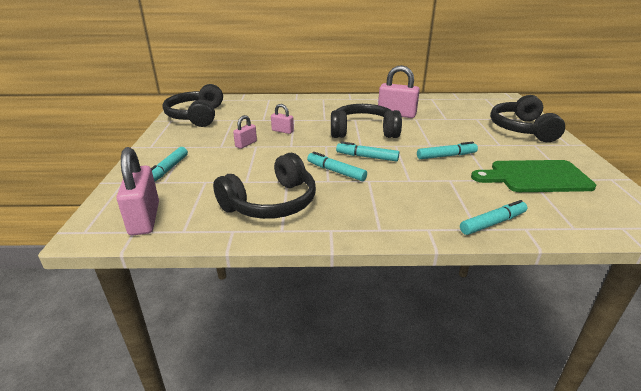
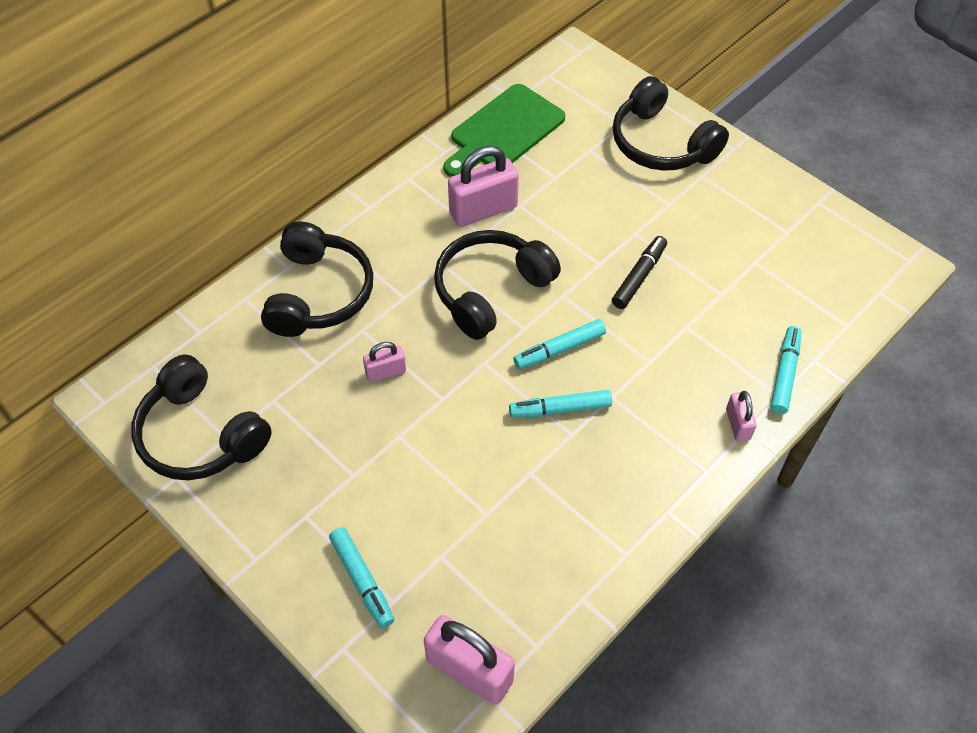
camera: 45 degrees left, 25 degrees up
black headphones [213,153,316,219] -> black headphones moved to [261,222,373,337]
pink padlock [233,115,257,149] -> pink padlock moved to [726,391,756,442]
turquoise marker [417,142,478,159] -> black marker [612,236,667,309]
green cutting board [471,160,596,192] -> green cutting board moved to [443,84,565,177]

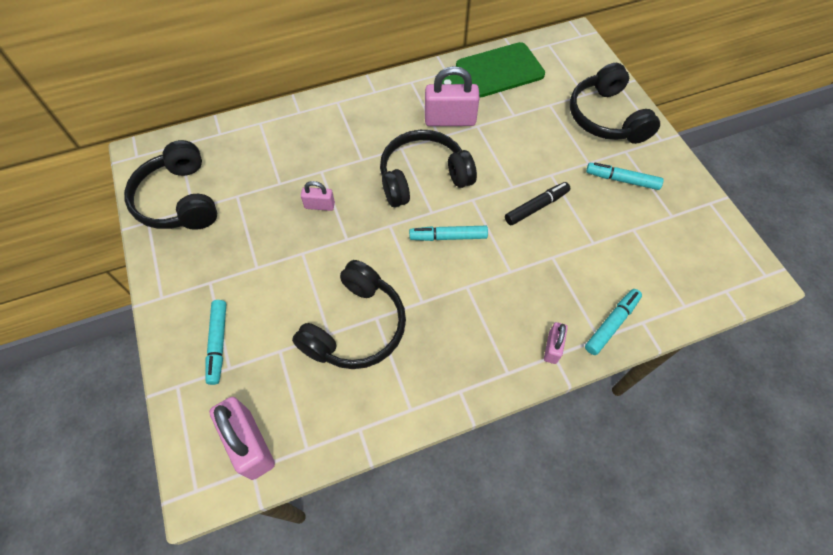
camera: 25 degrees right, 5 degrees up
black headphones [261,222,373,337] -> black headphones moved to [292,260,406,369]
turquoise marker [509,390,612,418] -> turquoise marker moved to [586,163,664,190]

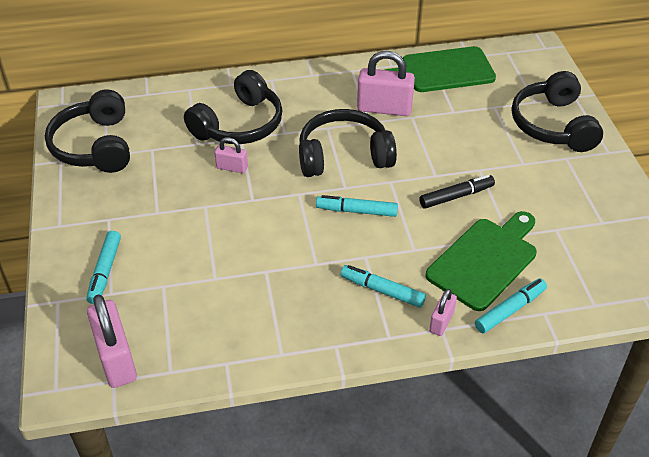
camera: 10 degrees right, 15 degrees down
black headphones [292,260,406,369] -> black headphones moved to [184,70,282,144]
turquoise marker [586,163,664,190] -> turquoise marker moved to [341,265,426,308]
none -> green cutting board [426,211,537,311]

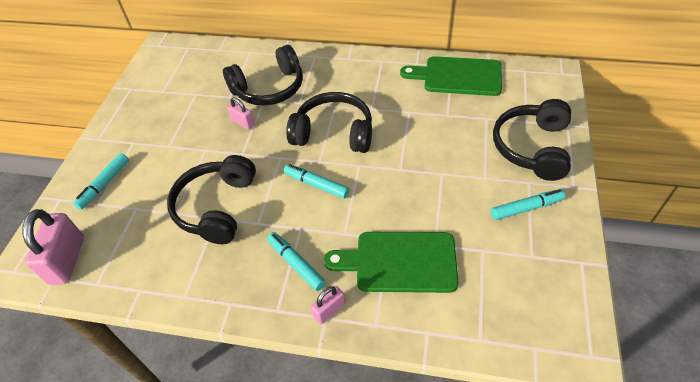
camera: 25 degrees right, 5 degrees up
black headphones [45,90,130,173] -> black headphones moved to [167,155,256,244]
pink padlock [357,51,415,116] -> none
black marker [419,175,495,209] -> none
green cutting board [426,211,537,311] -> green cutting board turned 150 degrees counterclockwise [324,232,458,293]
turquoise marker [475,279,547,333] -> turquoise marker moved to [491,189,565,220]

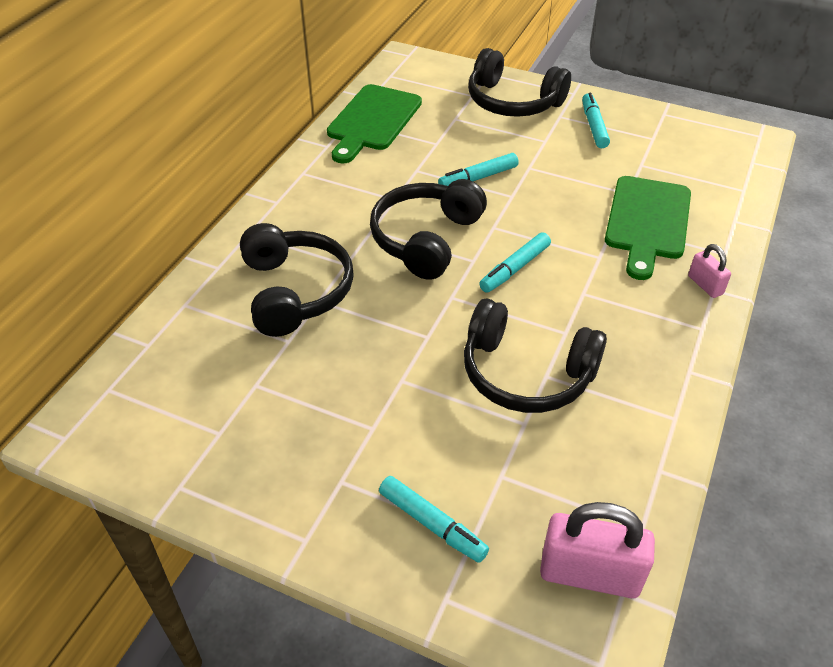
camera: 80 degrees left, 5 degrees down
pink padlock [227,97,255,129] -> none
turquoise marker [267,232,326,291] -> turquoise marker moved to [438,153,519,186]

